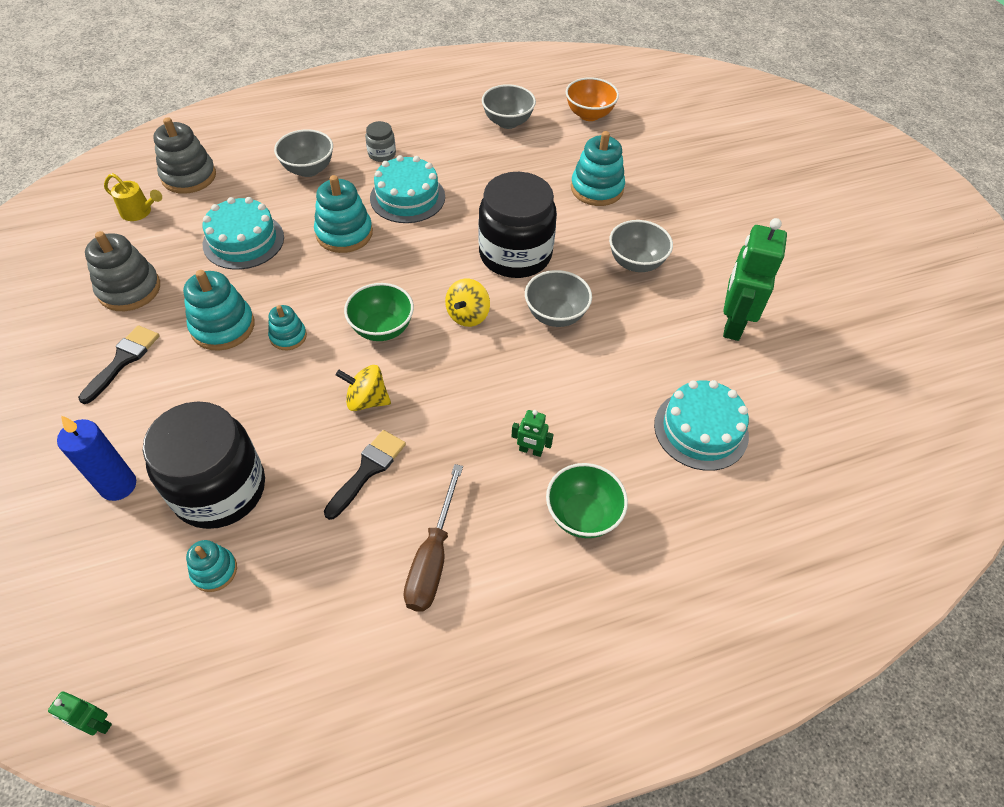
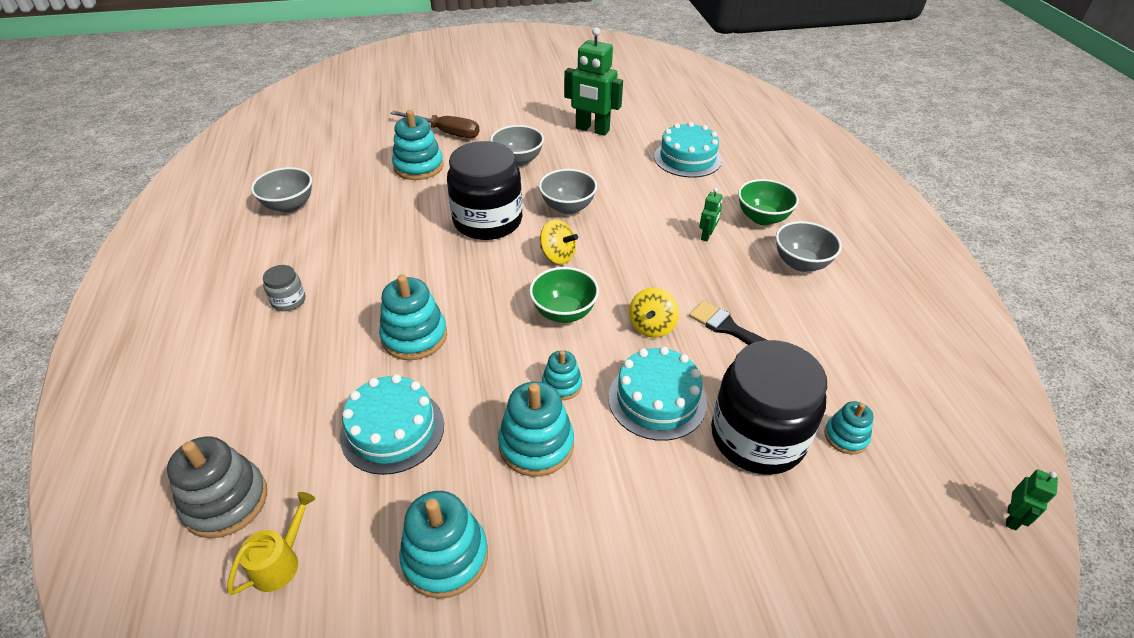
camera: 80 degrees left, 10 degrees down
blue candle [57,415,136,501] -> none
black brush [78,325,160,404] -> none
grey stacking toy [85,231,160,311] -> turquoise stacking toy [399,491,488,599]
grey bowl [274,129,333,177] -> grey bowl moved to [776,221,842,272]
turquoise cake [370,155,445,223] -> turquoise cake moved to [608,346,707,441]
brown screwdriver [403,464,463,612] -> brown screwdriver moved to [390,111,480,138]
orange bowl [566,77,619,121] -> none

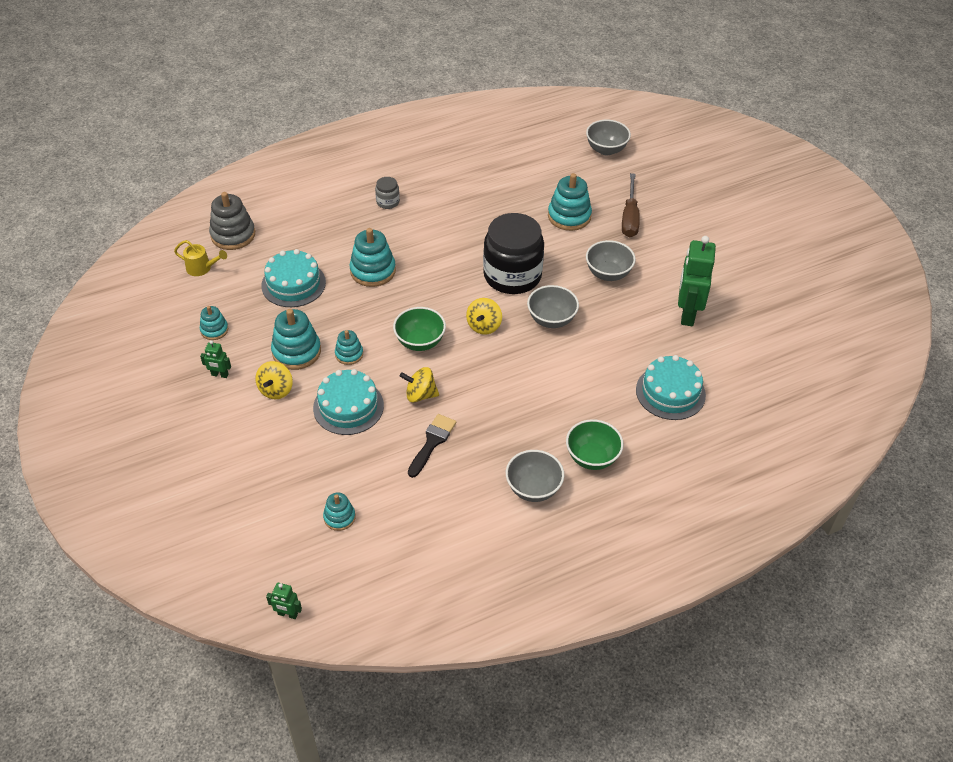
camera: 75 degrees right, 5 degrees up
grey bowl [251,167,312,213] -> grey bowl moved to [586,120,631,155]
turquoise stacking toy [399,491,488,599] -> turquoise stacking toy [200,306,228,340], size x0.58
green robot [699,188,723,241] -> green robot moved to [200,340,231,378]
black jar [711,340,827,475] -> none
none -> yellow spinning top [256,361,293,399]

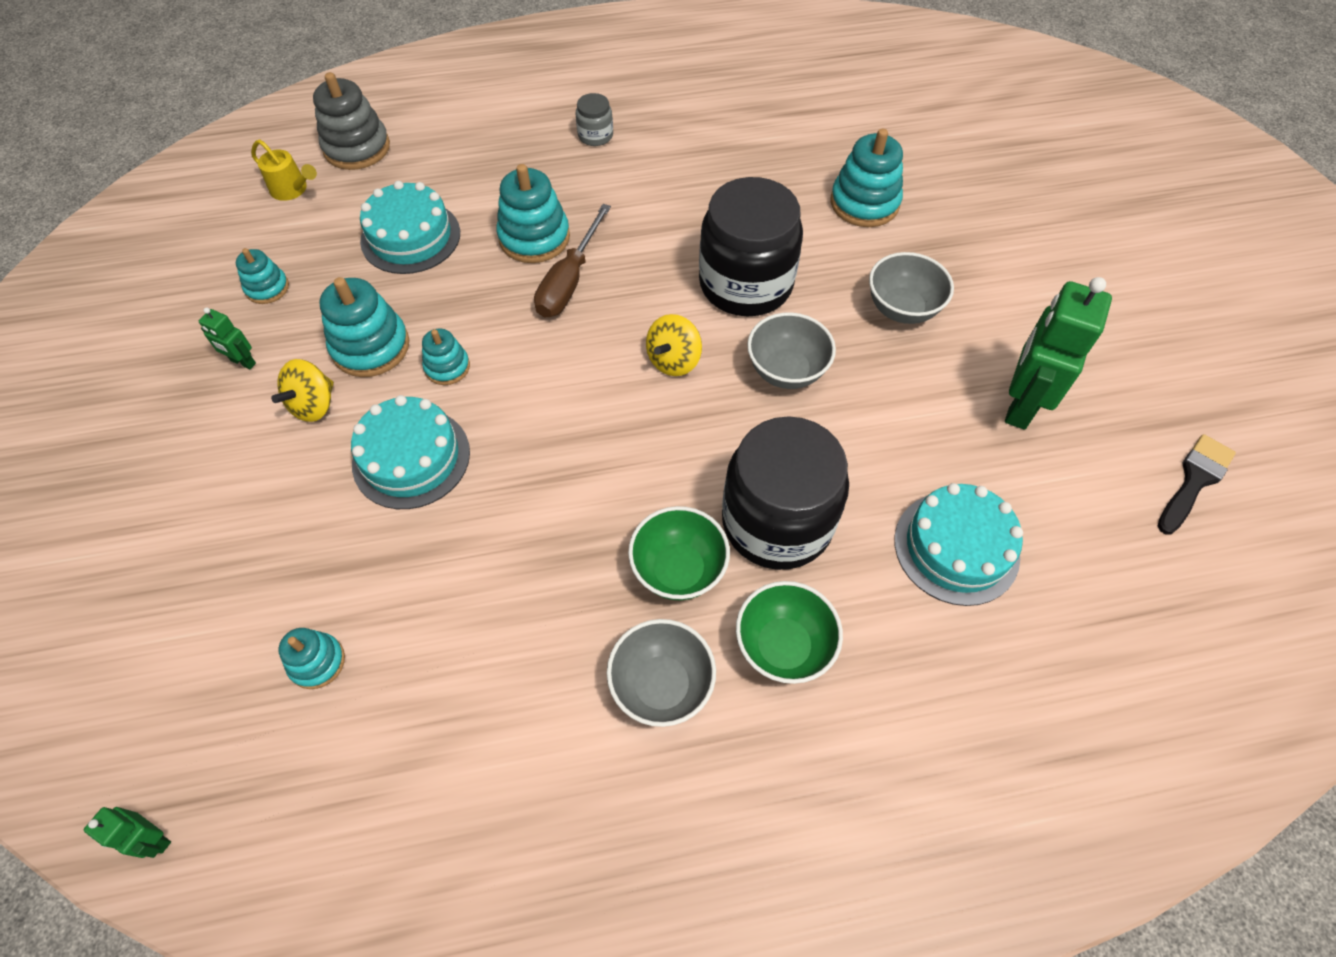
camera: 15 degrees right, 10 degrees up
green bowl [393,307,446,351] -> green bowl moved to [628,506,730,600]
yellow spinning top [400,367,439,403] -> none
black brush [408,414,456,478] -> black brush moved to [1158,434,1236,535]
grey bowl [586,120,631,155] -> none
brown screwdriver [622,173,640,237] -> brown screwdriver moved to [534,204,611,318]
none -> black jar [722,416,849,570]

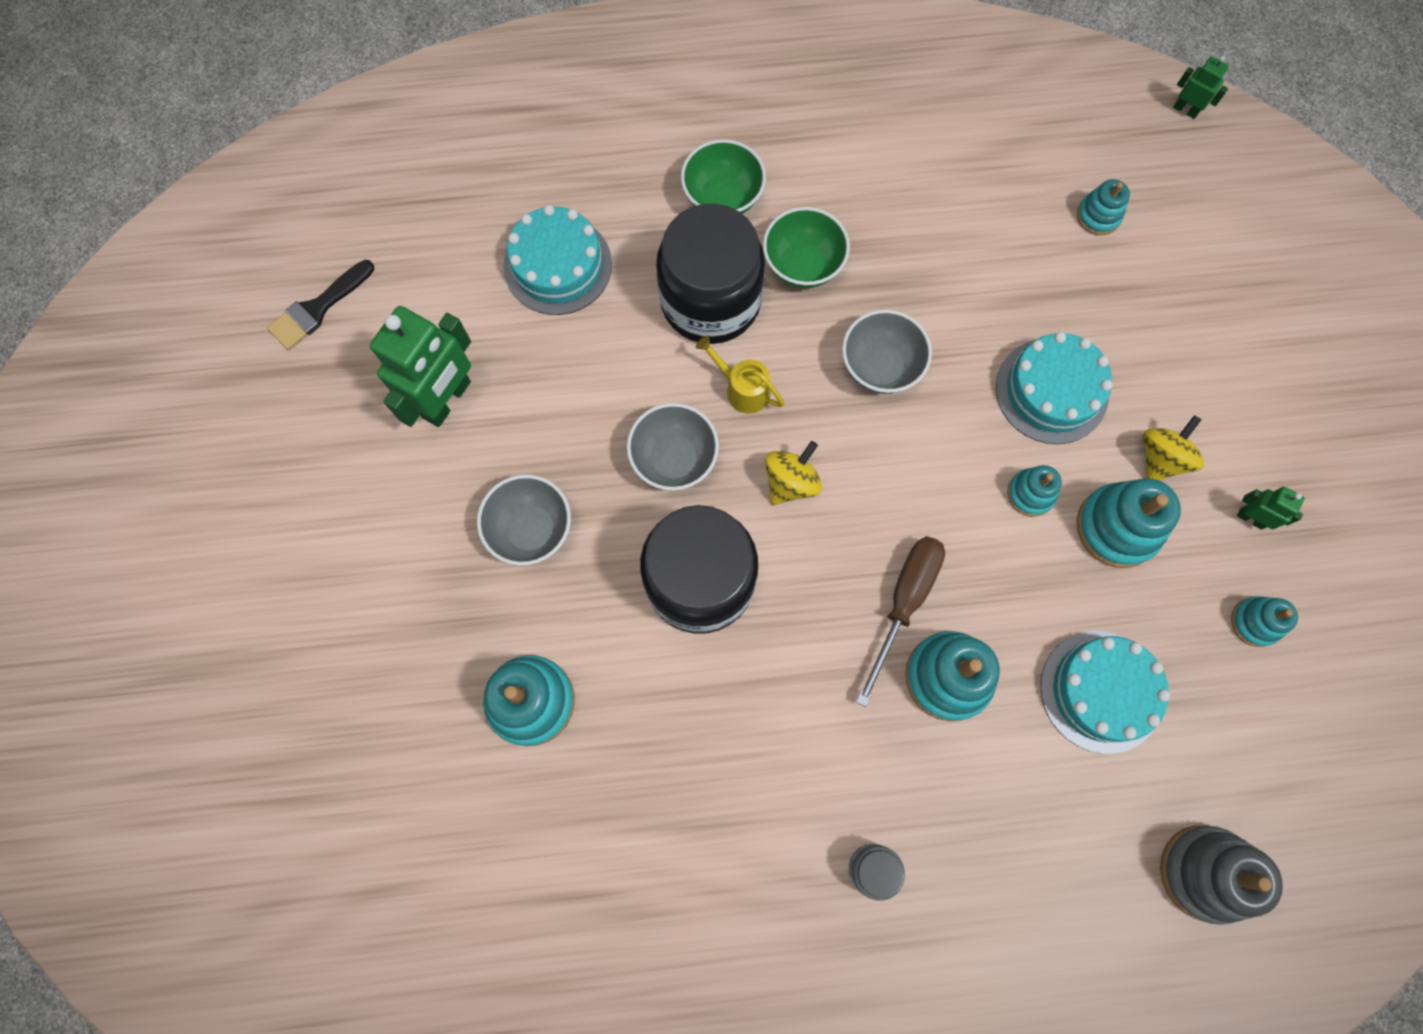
camera: 175 degrees left, 15 degrees up
yellow watering can [251,140,317,201] -> yellow watering can moved to [696,336,784,414]
grey bowl [607,619,716,727] -> grey bowl moved to [842,310,932,394]

